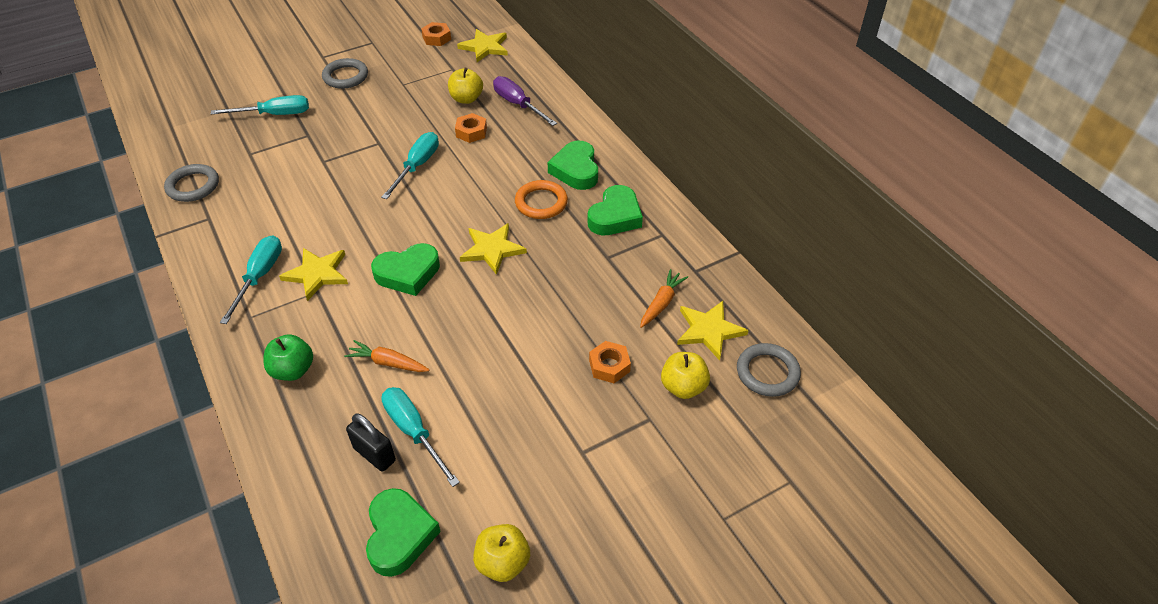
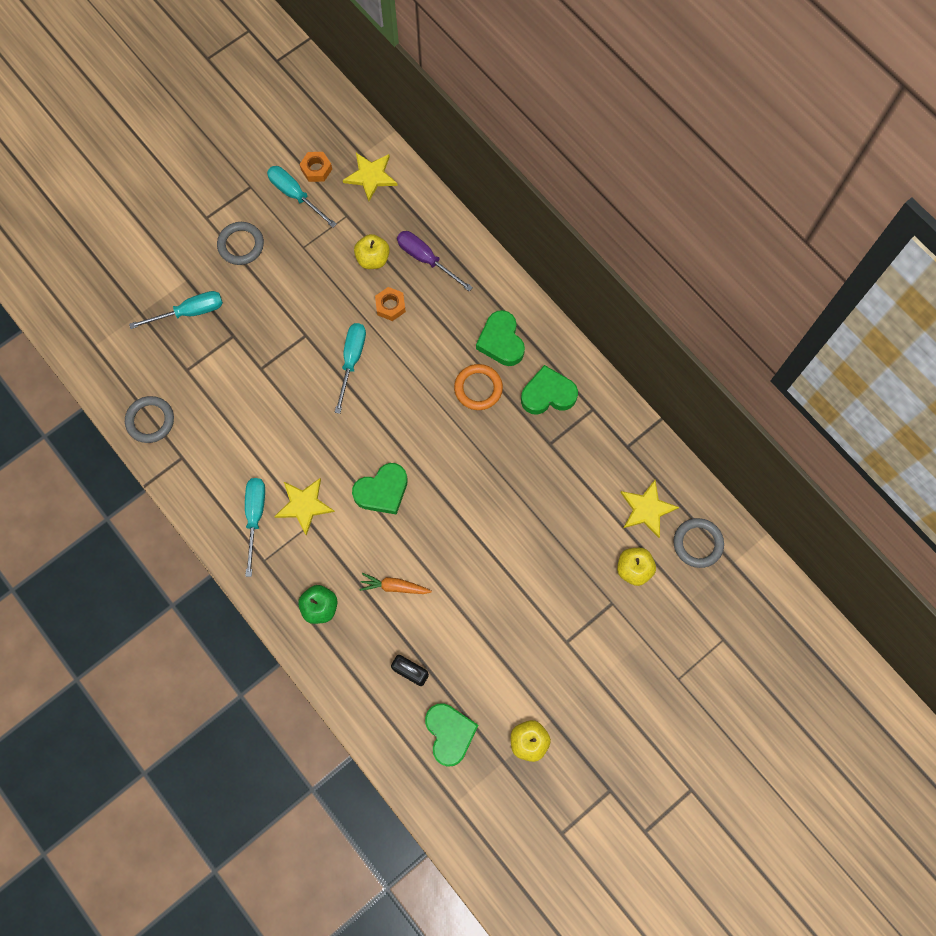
camera: 10 degrees left, 25 degrees up
turquoise screwdriver [381,387,460,487] -> turquoise screwdriver moved to [267,166,337,228]
yellow star [460,223,527,275] -> none
green heart [588,185,643,235] -> green heart turned 120 degrees counterclockwise [521,365,578,415]
orange nut [589,341,631,383] -> none
orange carrot [640,269,688,328] -> none

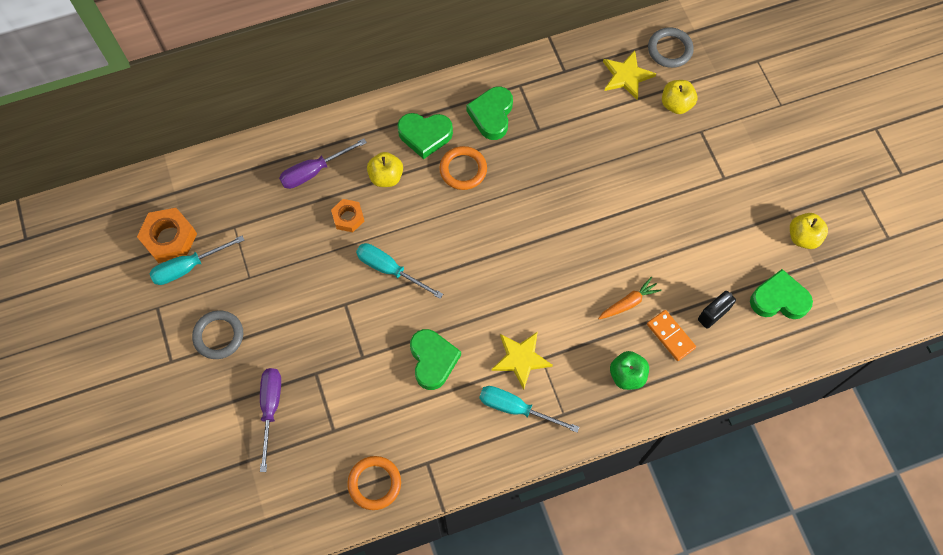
camera: 70 degrees left, 5 degrees down
grey ring [125,396,174,443] -> orange ring [347,456,401,510]
turquoise screwdriver [129,291,223,329] -> purple screwdriver [260,368,281,472]
orange nut [300,152,332,182] -> orange nut [137,208,197,263], size x1.63
yellow star [343,153,398,201] -> none
green heart [352,463,408,515] -> green heart moved to [410,329,461,390]
yellow apple [354,234,390,269] -> yellow apple moved to [367,152,403,187]
orange carrot [359,573,432,594] -> orange carrot turned 150 degrees counterclockwise [598,277,662,319]
none -> orange domino [647,310,696,361]

